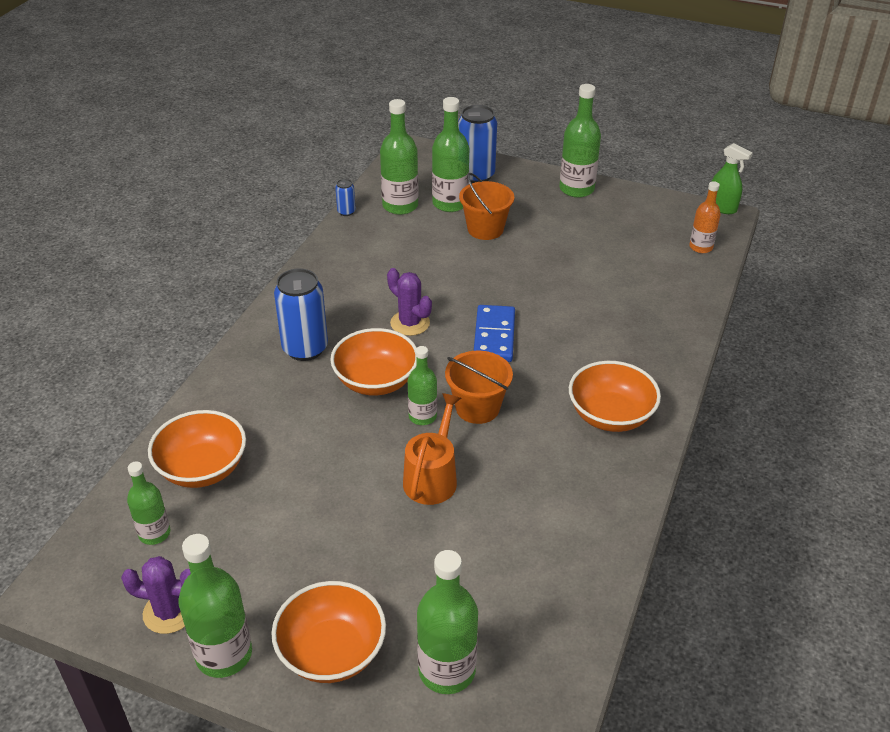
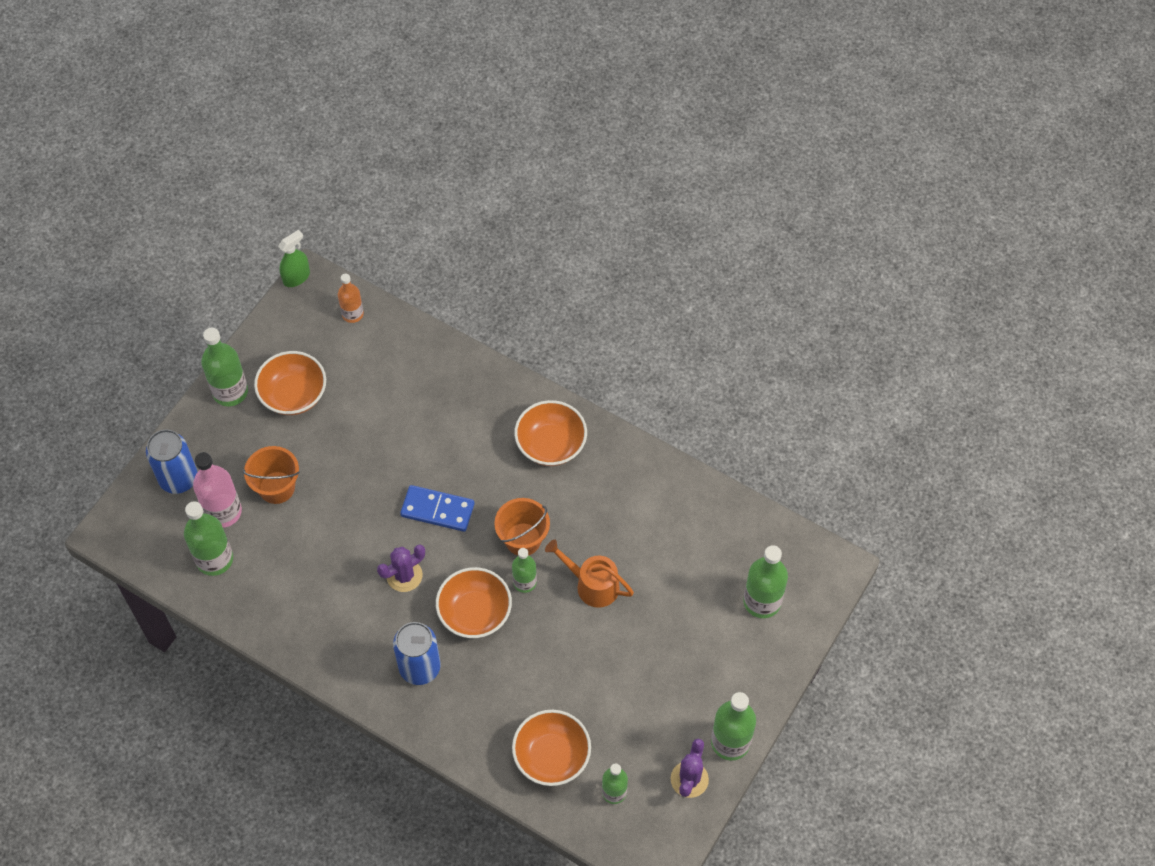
camera: 80 degrees left, 20 degrees up
orange bowl [271,581,386,683] -> orange bowl moved to [254,351,326,415]
blue can [335,179,355,216] -> none
green bottle [432,97,469,212] -> pink bottle [193,452,242,528]

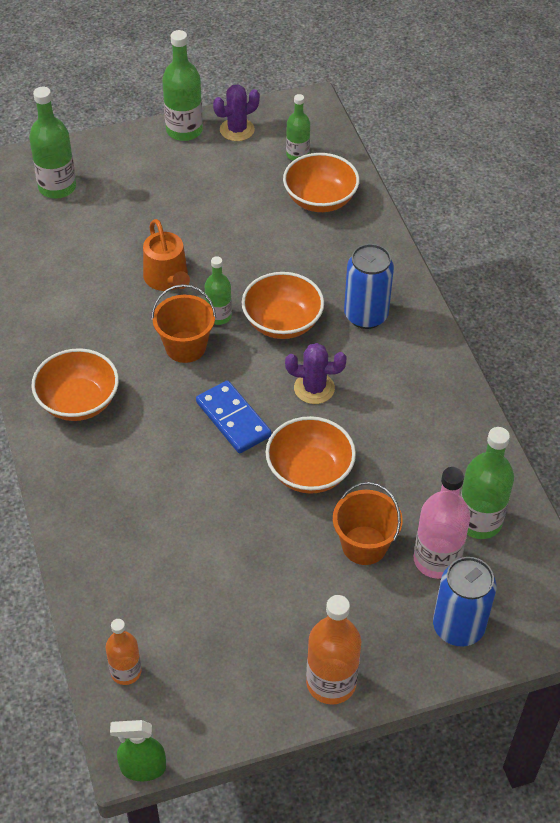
camera: 140 degrees left, 10 degrees down
green bottle [201,328,248,406] -> orange bottle [306,595,361,705]
orange bowl [254,351,326,415] -> orange bowl moved to [266,416,356,494]

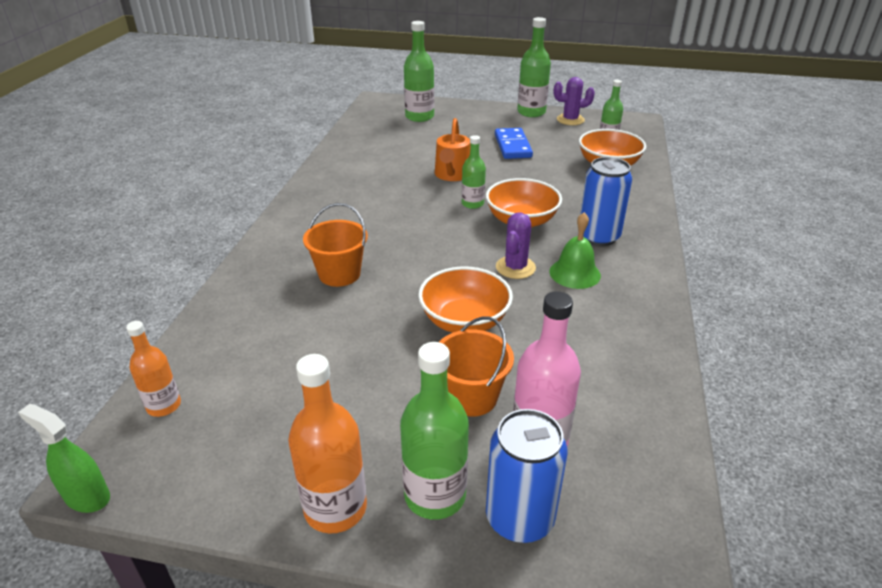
camera: 30 degrees right, 15 degrees down
orange bowl [31,348,119,421] -> none
orange bucket [151,284,216,363] -> orange bucket moved to [303,203,368,287]
blue domino [196,380,272,453] -> blue domino moved to [495,128,533,159]
purple cactus [285,343,347,404] -> purple cactus turned 75 degrees clockwise [496,213,536,279]
green bottle [460,427,514,539] -> green bottle moved to [400,342,469,520]
none -> green bell [549,212,601,289]

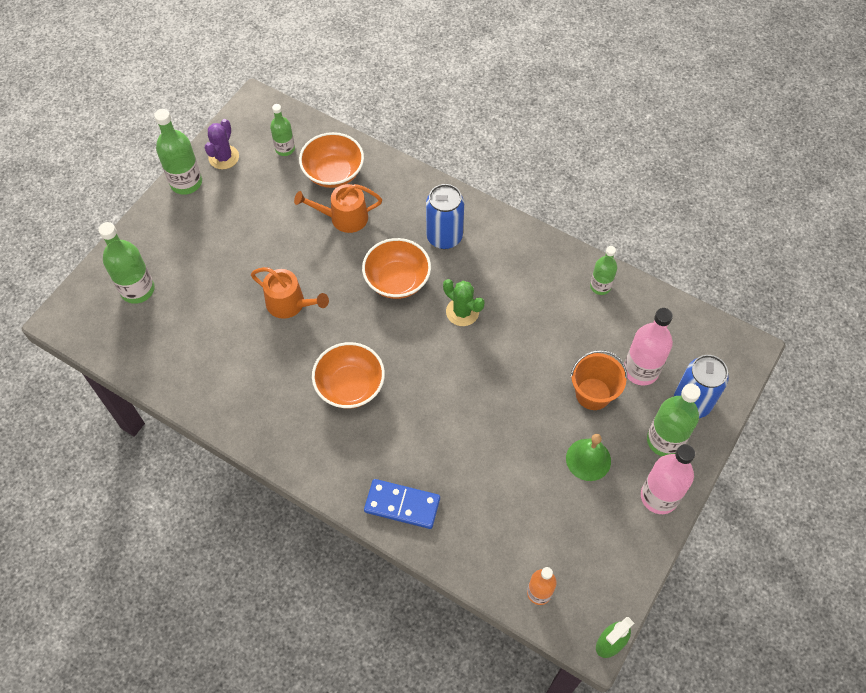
camera: 70 degrees left, 25 degrees up
orange bottle [288,354,367,534] -> pink bottle [641,444,695,514]
orange bucket [303,203,368,287] -> none
orange bowl [418,266,513,333] -> orange bowl moved to [312,342,385,409]
green bottle [462,135,486,209] -> green bottle moved to [590,246,617,295]
blue domino [495,128,533,159] -> blue domino moved to [364,479,440,529]
purple cactus [496,213,536,279] -> green cactus [443,279,484,326]
green bell [549,212,601,289] -> green bell moved to [566,434,611,481]
none -> orange watering can [294,184,382,233]

